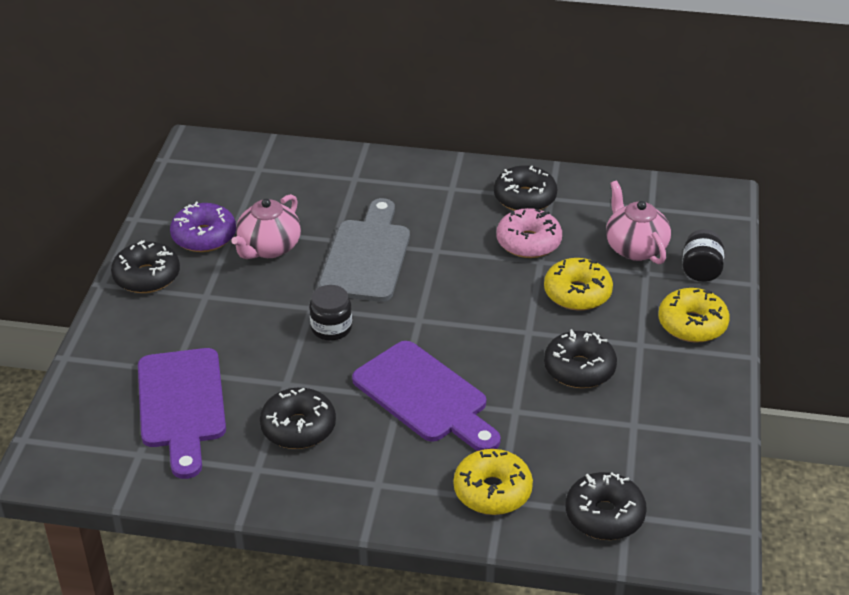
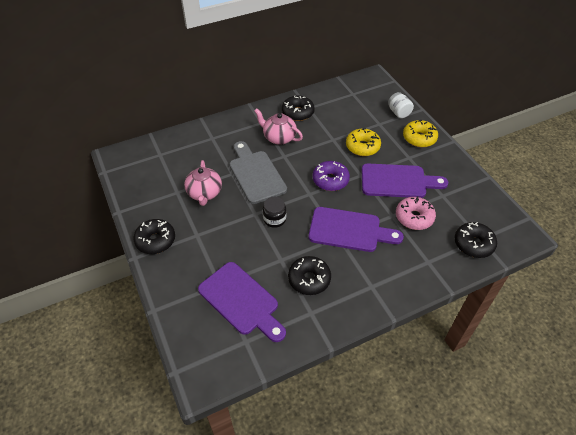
camera: 35 degrees left, 10 degrees up
purple donut [170,202,236,252] -> purple donut moved to [313,161,350,191]
yellow donut [454,449,533,515] -> none
pink donut [496,208,562,258] -> pink donut moved to [396,196,436,230]
black donut [544,329,617,388] -> purple cutting board [362,164,448,198]
pink teapot [606,181,671,264] -> pink teapot moved to [254,108,303,145]
black jar [683,229,724,282] -> white jar [388,92,414,118]

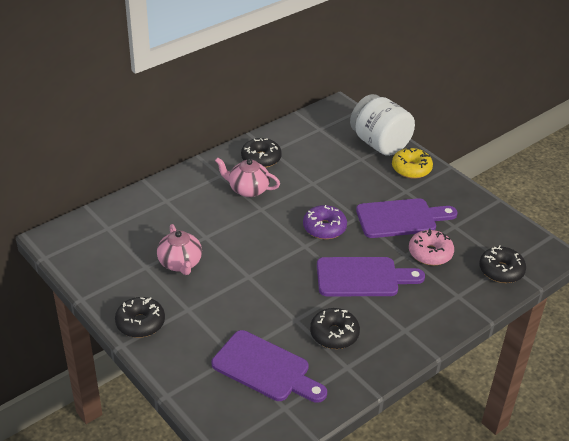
camera: 15 degrees left, 10 degrees down
grey cutting board [230,141,287,204] -> none
black jar [263,197,286,228] -> none
yellow donut [346,128,381,156] -> none
white jar [388,92,414,118] -> white jar [350,94,415,156], size x2.06

